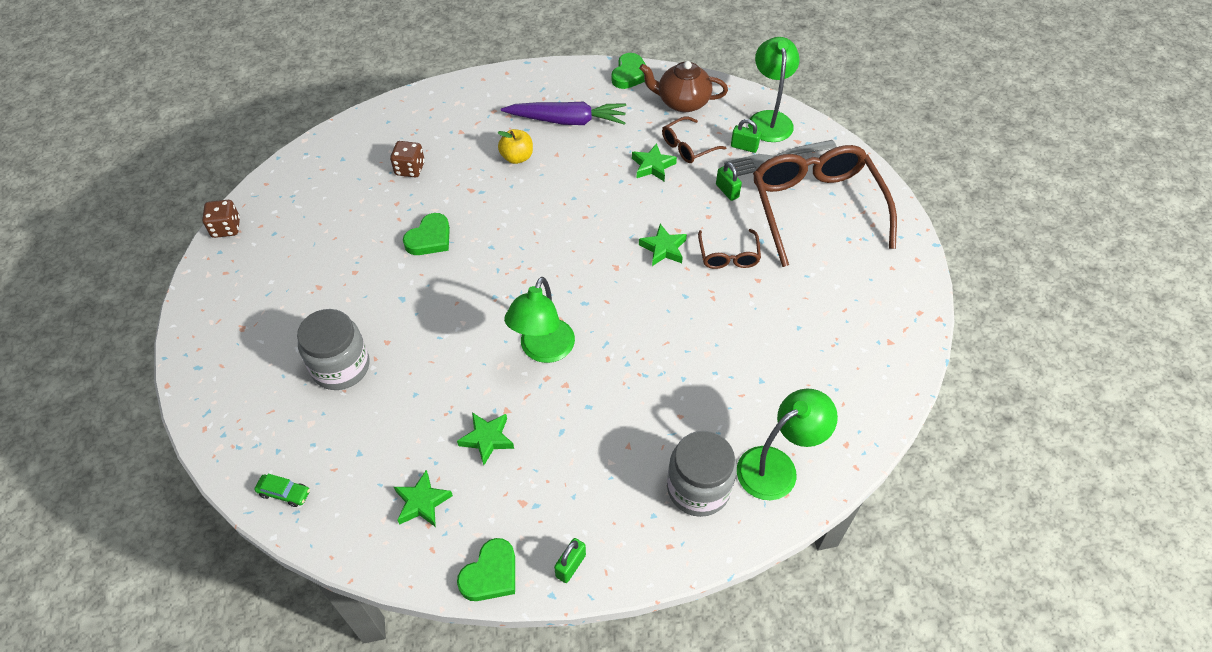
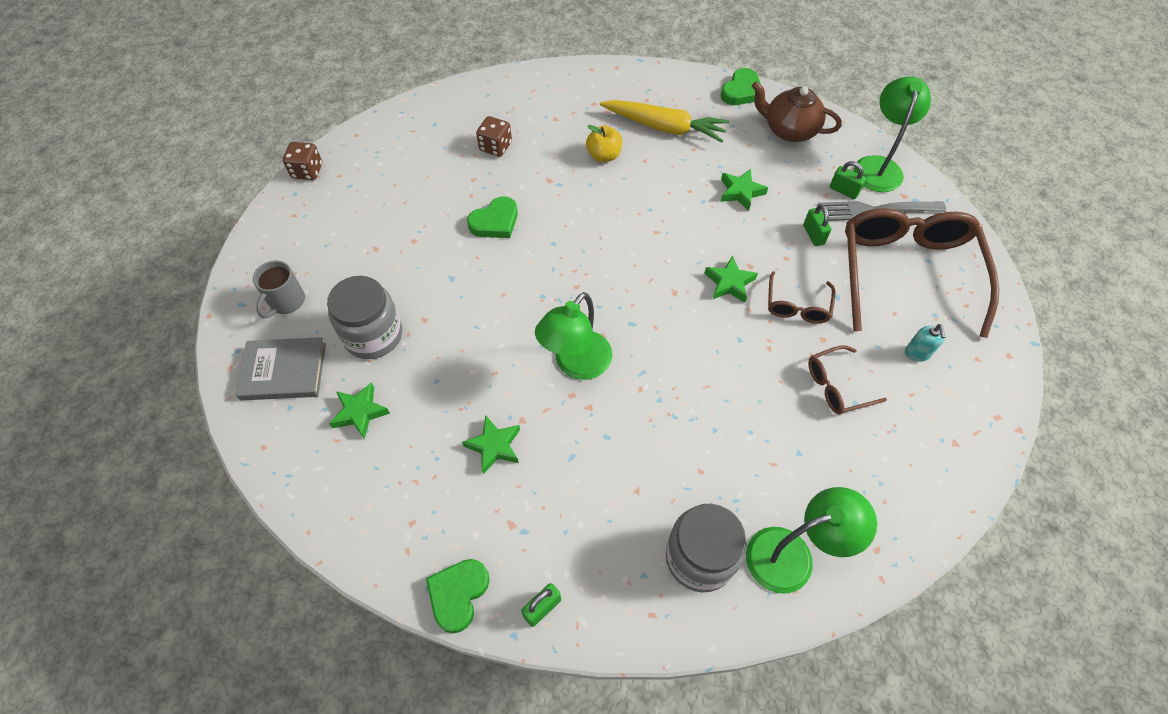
camera: 15 degrees right, 5 degrees up
green car [254,473,310,507] -> none
green star [394,470,453,527] -> green star moved to [329,383,390,439]
green heart [457,538,515,601] -> green heart turned 150 degrees clockwise [426,559,490,633]
purple carrot [501,101,626,125] -> yellow carrot [600,100,729,142]
brown glasses [662,117,727,163] -> brown glasses moved to [808,346,887,414]
none -> grey book [235,337,326,401]
none -> grey mug [253,261,305,318]
none -> turquoise soap dispenser [905,324,945,362]

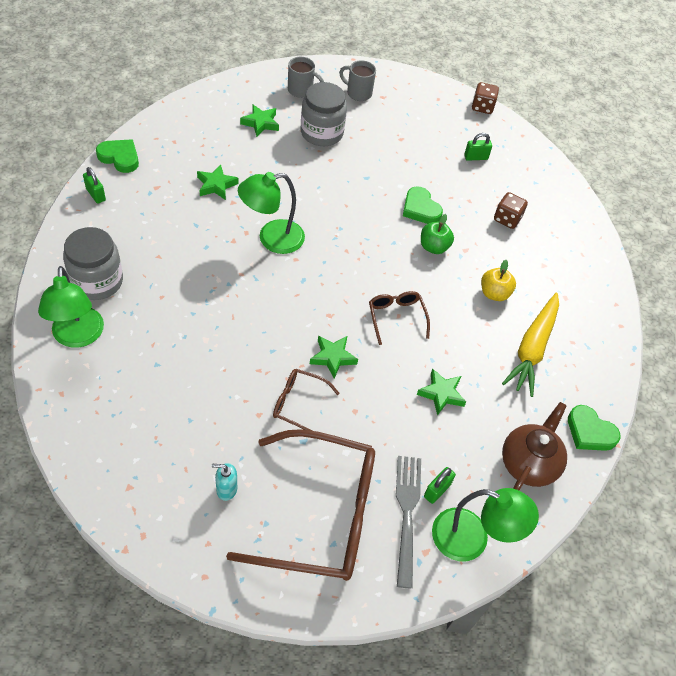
camera: 90 degrees right, 5 degrees down
grey book [235,337,326,401] -> grey mug [288,57,324,98]
green lamp [535,292,613,380] -> green lamp turned 60 degrees counterclockwise [238,172,305,254]
green padlock [803,204,831,246] -> green padlock moved to [464,133,492,161]
brown glasses [808,346,887,414] -> brown glasses moved to [369,291,430,345]
none -> green apple [421,214,454,254]

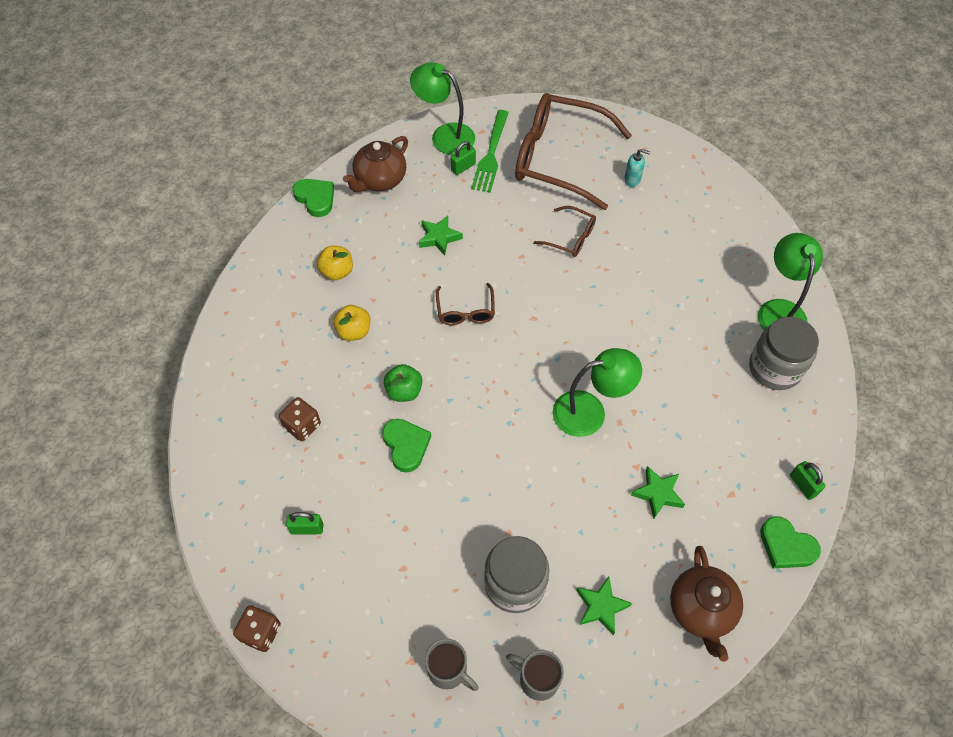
camera: 165 degrees left, 5 degrees up
green star [310,335,358,379] -> none
grey fork [396,456,421,588] -> green fork [471,110,509,193]
yellow carrot [502,292,559,397] -> yellow apple [317,246,353,280]
none -> brown teapot [670,546,743,662]

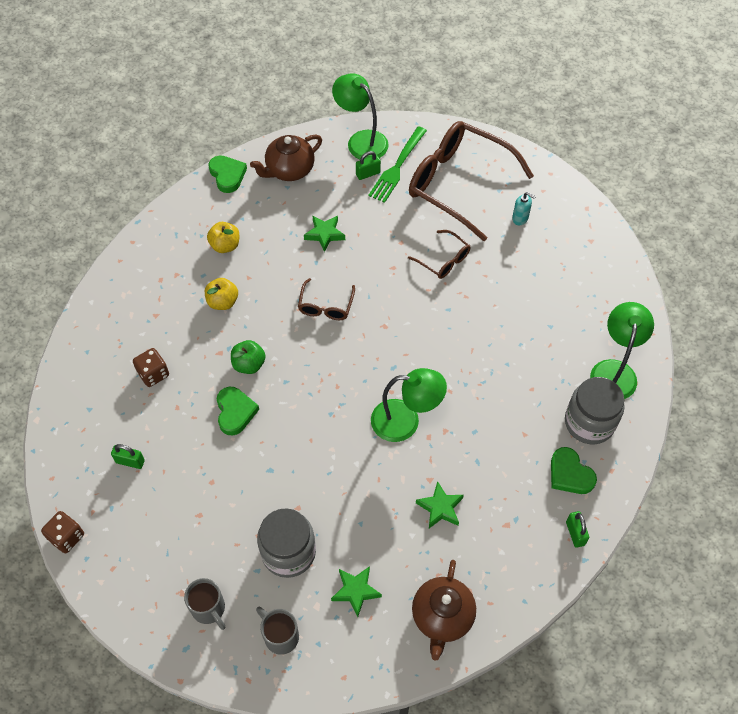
camera: 15 degrees right, 0 degrees up
green heart [760,516,821,568] -> green heart moved to [551,447,597,494]

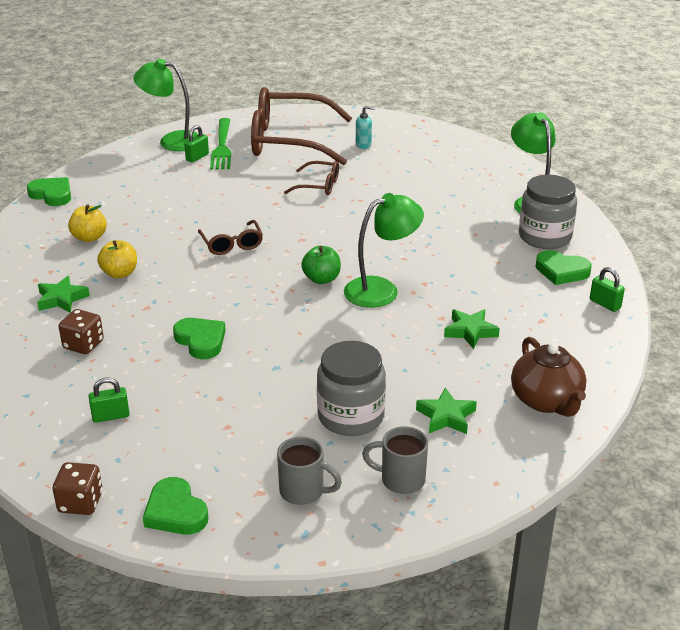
camera: 30 degrees left, 25 degrees down
green apple [231,340,265,374] -> green apple moved to [301,246,341,284]
brown teapot [250,135,322,181] -> none
green star [304,215,345,252] -> green star moved to [37,276,90,313]
none -> green heart [143,477,208,535]

